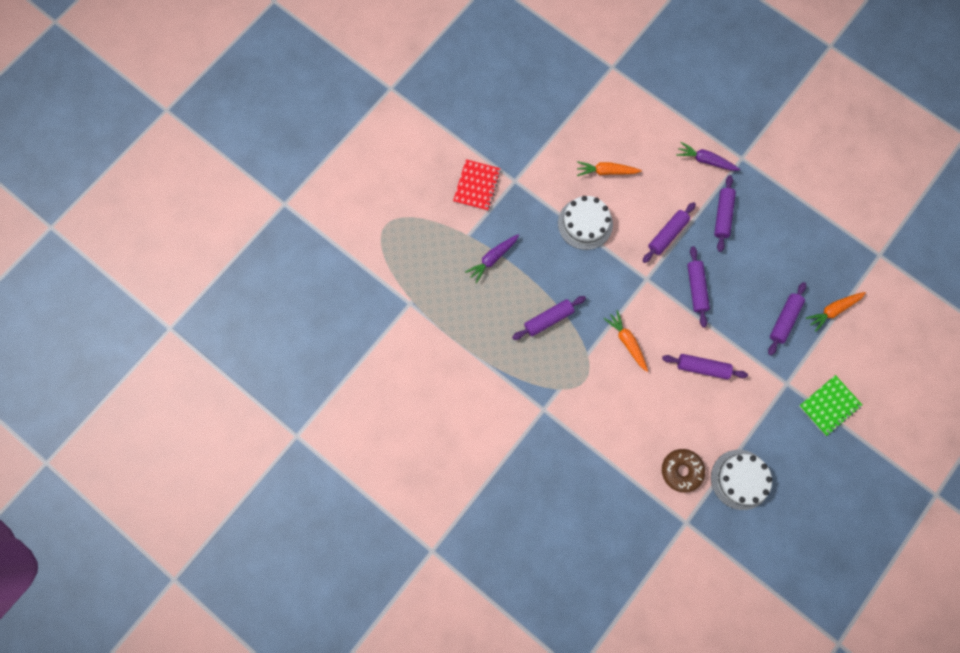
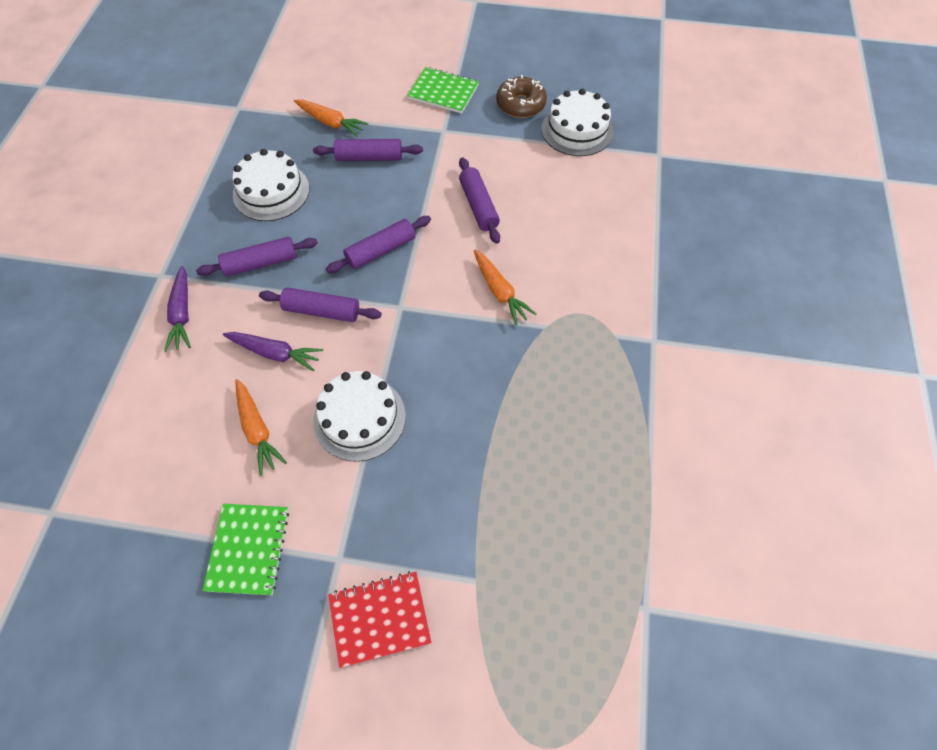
camera: 120 degrees left, 15 degrees down
purple carrot [465,234,519,283] -> purple carrot moved to [223,332,323,371]
purple rolling pin [512,296,586,340] -> none
orange carrot [604,310,648,372] -> orange carrot turned 60 degrees counterclockwise [474,249,537,325]
brown donut [662,449,705,492] -> brown donut moved to [496,75,547,118]
none -> green notebook [202,504,289,595]
none -> white cake [232,149,309,221]

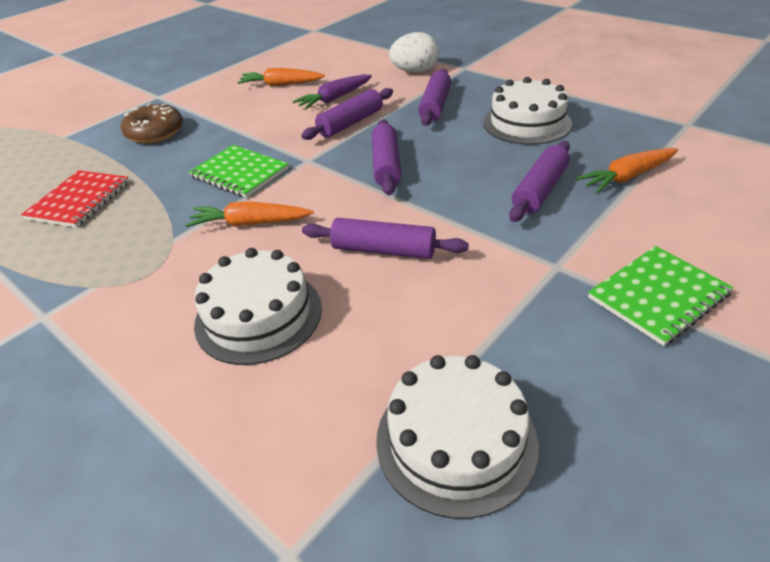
camera: 125 degrees right, 20 degrees down
purple carrot [164,266,191,352] -> white egg [389,32,439,73]
green notebook [202,504,289,595] -> green notebook moved to [189,145,289,198]
white cake [313,371,406,462] -> white cake moved to [194,248,322,365]
red notebook [328,571,431,668] -> red notebook moved to [21,170,130,228]
brown donut [496,75,547,118] -> brown donut moved to [121,103,183,144]

